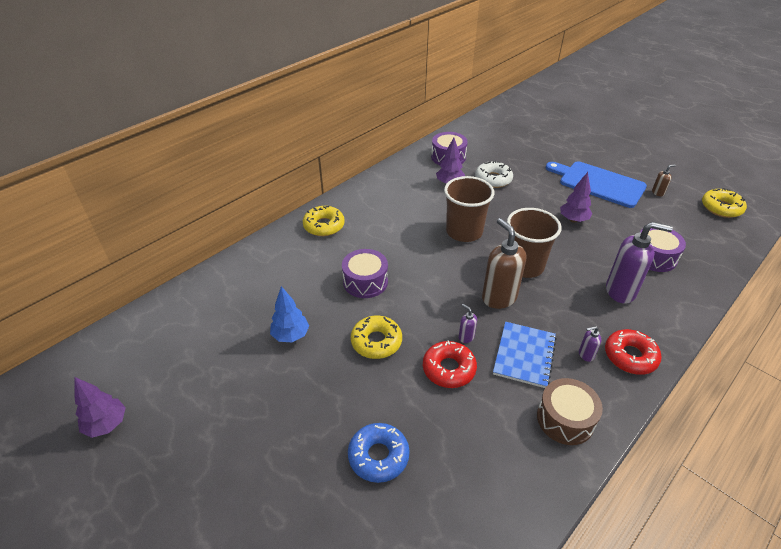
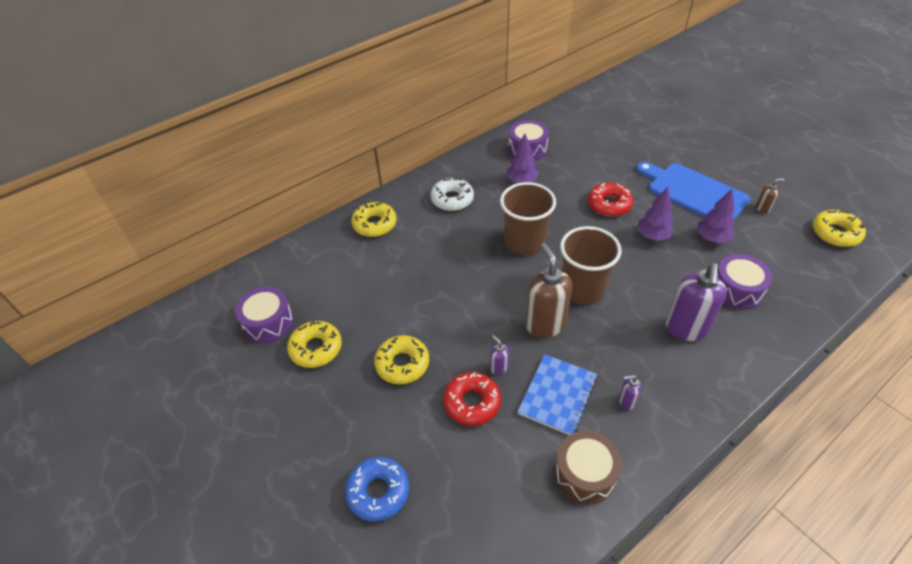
camera: 10 degrees right, 5 degrees up
purple tree [74,377,126,438] -> purple tree moved to [697,189,735,243]
blue tree [270,286,309,342] -> yellow donut [287,321,342,368]
purple drum [342,249,388,298] -> purple drum moved to [235,287,294,343]
white donut [475,160,513,188] -> white donut moved to [430,177,474,211]
red donut [605,329,662,375] -> red donut moved to [588,182,633,216]
purple soap dispenser [606,222,673,304] -> purple soap dispenser turned 90 degrees clockwise [666,263,727,341]

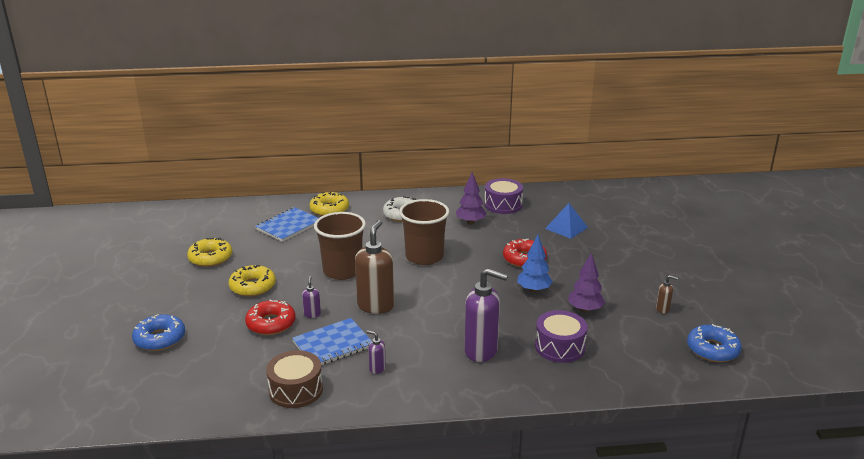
camera: 30 degrees right, 20 degrees down
purple drum [235,287,294,343] -> none
brown cup [560,226,622,304] -> brown cup moved to [314,212,366,280]
blue cutting board [636,162,751,220] -> none
purple tree [637,187,674,241] -> blue tree [517,235,553,293]
purple soap dispenser [666,263,727,341] -> purple soap dispenser turned 120 degrees counterclockwise [465,268,508,362]
yellow donut [813,210,866,247] -> blue donut [687,324,742,362]
none -> blue notebook [255,207,318,242]
none -> blue pyramid [545,203,588,239]

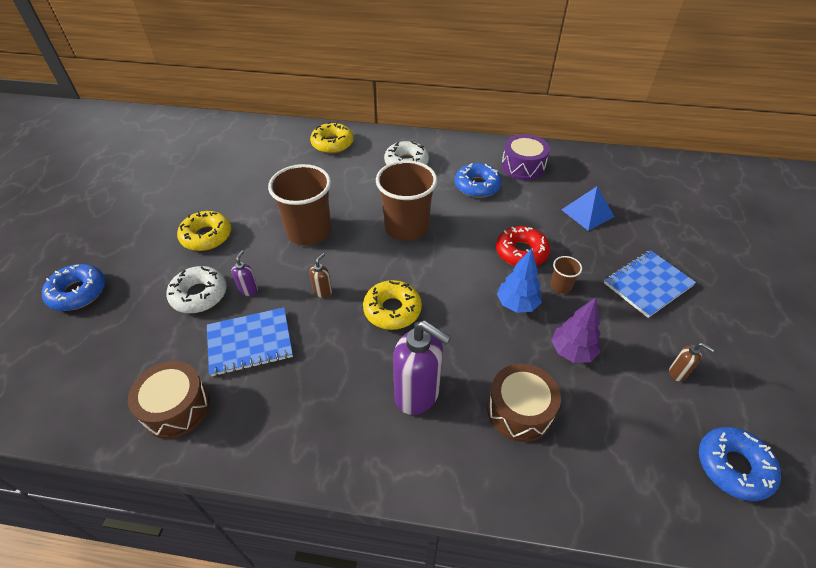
camera: 15 degrees right, 20 degrees up
yellow donut [187,238,232,267] -> yellow donut moved to [363,280,422,330]
red donut [245,300,296,335] -> white donut [167,266,227,313]
blue notebook [255,207,318,242] -> blue notebook moved to [604,250,696,318]
brown soap dispenser [355,220,394,314] -> brown soap dispenser [310,253,332,298], size x0.45
purple soap dispenser [367,330,386,374] -> none
purple tree [456,172,486,224] -> blue donut [455,163,502,198]
purple drum [535,310,588,363] -> brown drum [487,364,561,442]
none -> brown cup [550,256,582,293]

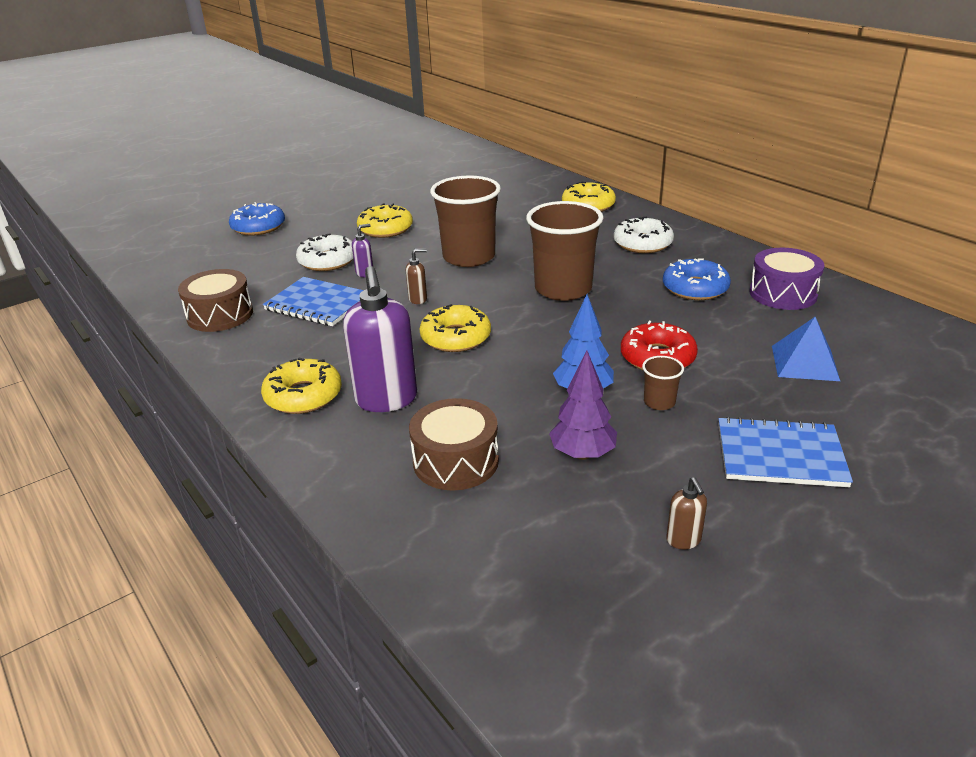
camera: 45 degrees right, 15 degrees down
blue donut [699,427,781,501] -> none
none -> yellow donut [261,358,342,414]

